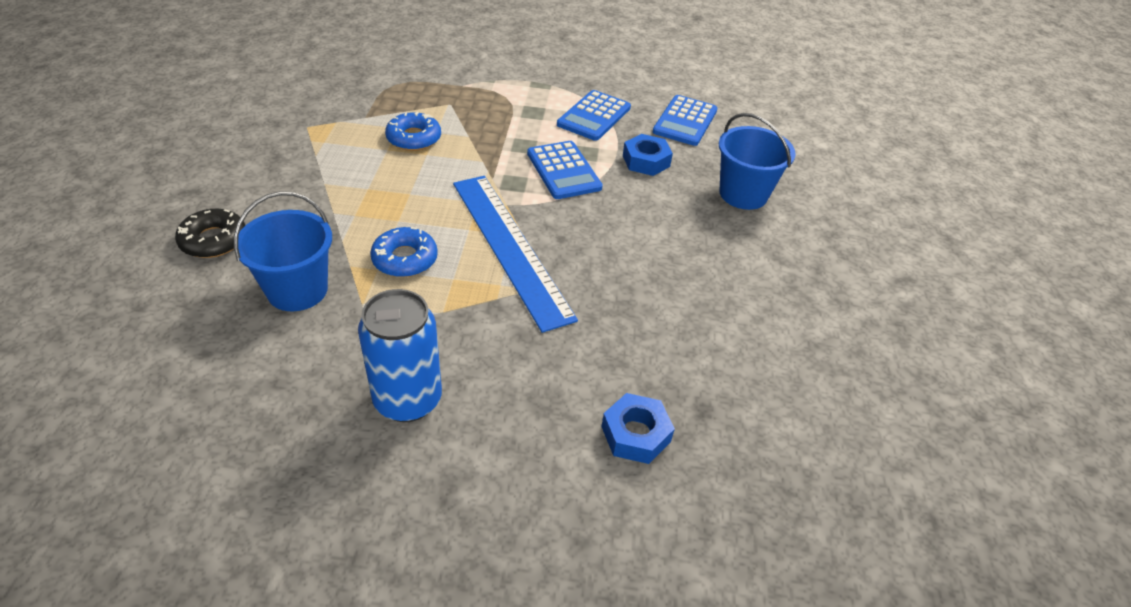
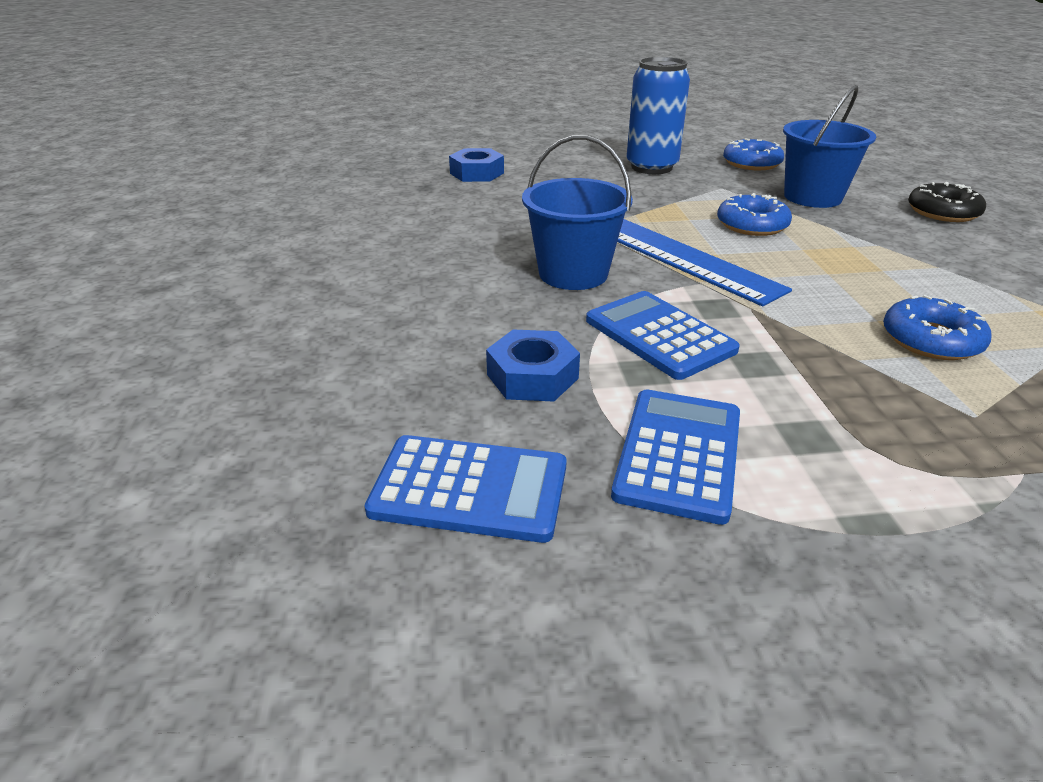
camera: 170 degrees right, 10 degrees down
blue calculator [653,95,718,146] -> blue calculator turned 90 degrees clockwise [365,435,567,543]
blue bucket [719,113,796,210] -> blue bucket moved to [522,135,633,290]
none -> blue donut [723,138,784,170]

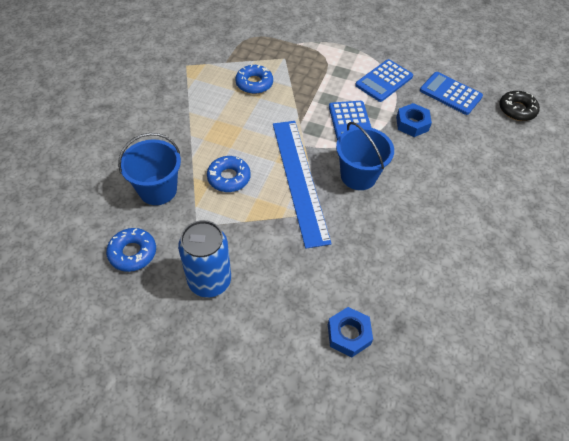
camera: 155 degrees left, 20 degrees up
black donut [908,182,986,222] -> black donut moved to [499,91,540,121]

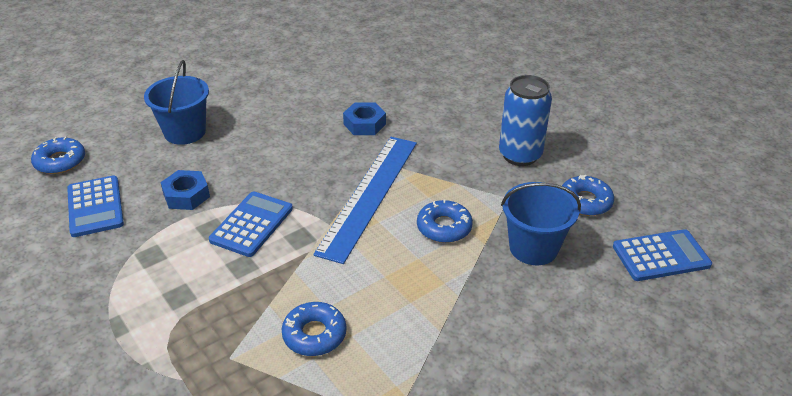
camera: 145 degrees left, 15 degrees down
blue nut [328,307,373,357] -> blue nut moved to [343,102,386,135]
blue bucket [336,122,394,190] -> blue bucket moved to [144,60,209,145]
blue calculator [355,59,413,102] -> blue calculator moved to [613,229,712,281]
black donut [499,91,540,121] -> blue donut [31,137,85,174]

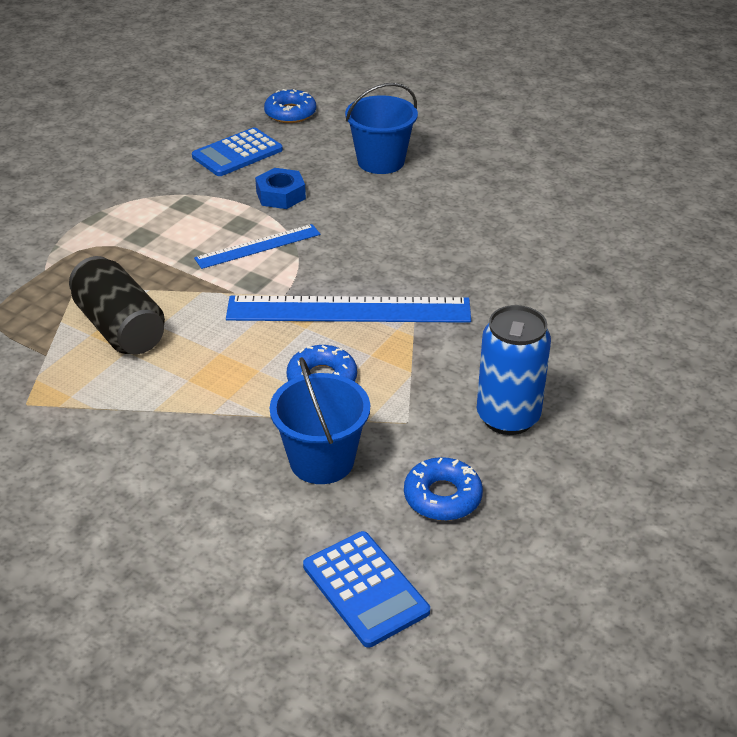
camera: 70 degrees right, 0 degrees up
blue calculator [209,191,293,257] -> blue ruler [194,224,321,269]
blue donut [281,302,346,356] -> black can [69,256,165,354]
blue nut [343,102,386,135] -> none

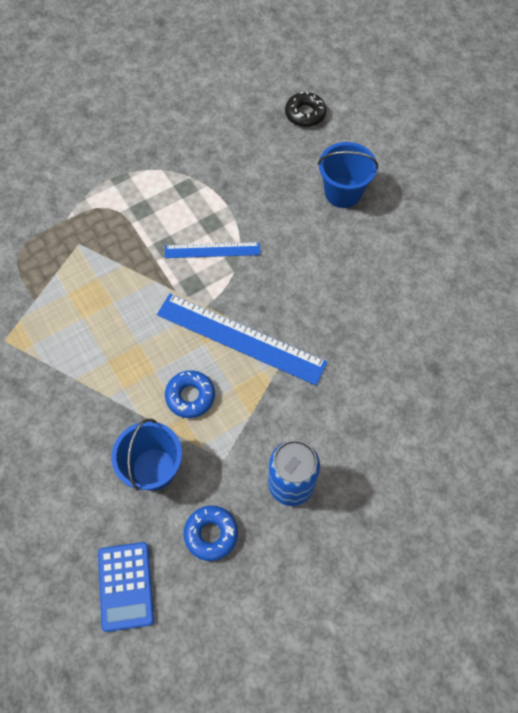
camera: 25 degrees right, 25 degrees up
black can [69,256,165,354] -> none
blue calculator [192,127,283,176] -> none
blue nut [255,168,306,209] -> none
blue donut [264,89,316,123] -> black donut [285,92,326,127]

